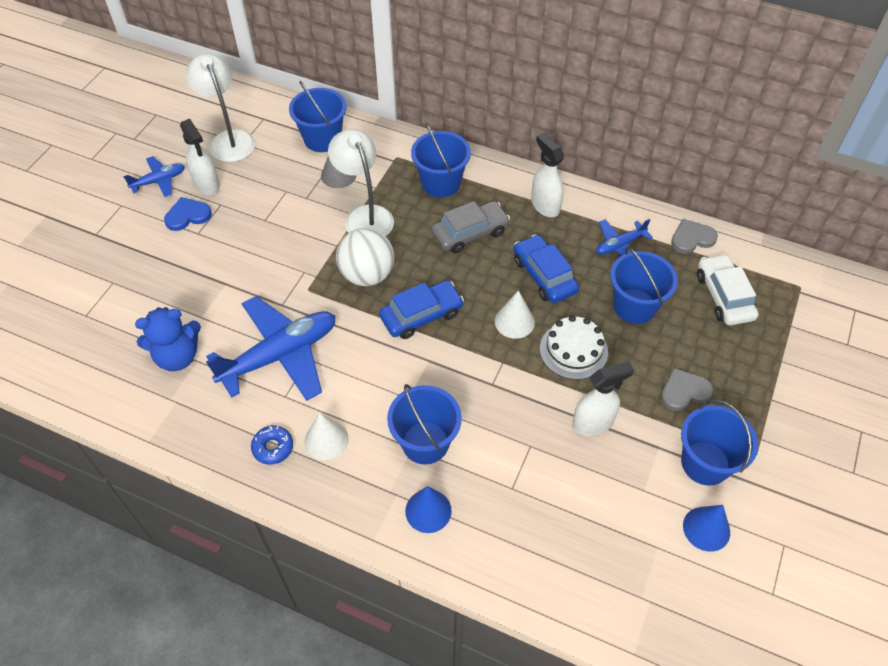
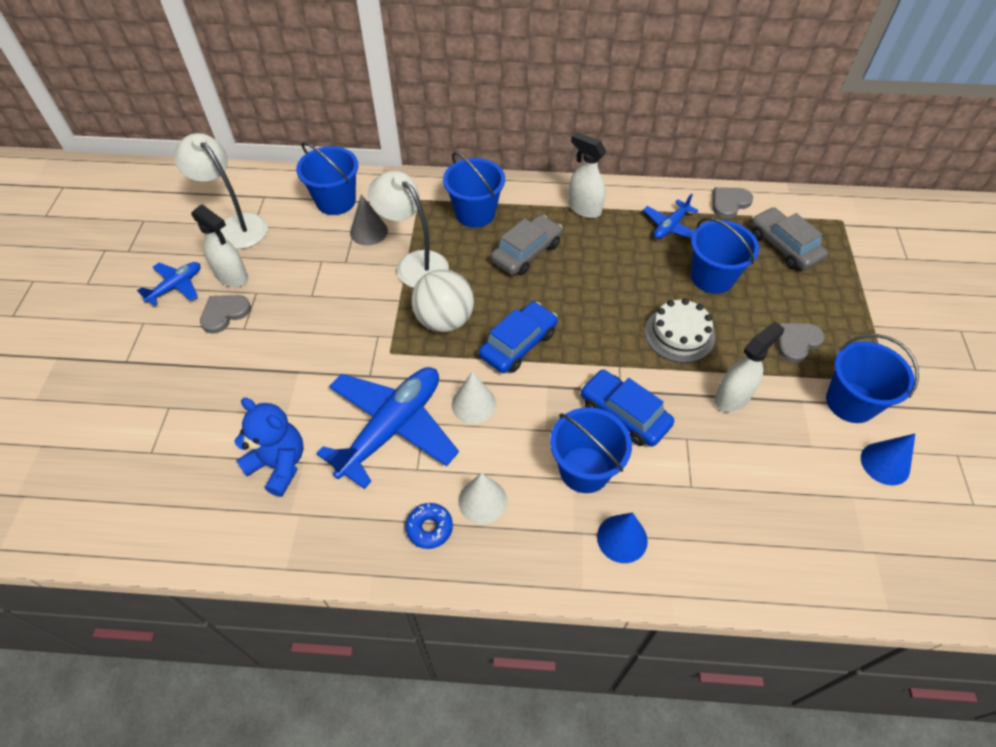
camera: 20 degrees left, 0 degrees up
blue teddy bear [135,307,201,371] -> blue teddy bear turned 105 degrees counterclockwise [234,398,304,497]
blue heart [164,197,212,231] -> grey heart [200,295,251,334]
white cone [495,290,535,339] -> white cone moved to [452,372,496,424]
blue car [513,234,579,303] -> blue car moved to [581,370,674,447]
white car [697,254,758,325] -> grey car [751,207,828,270]

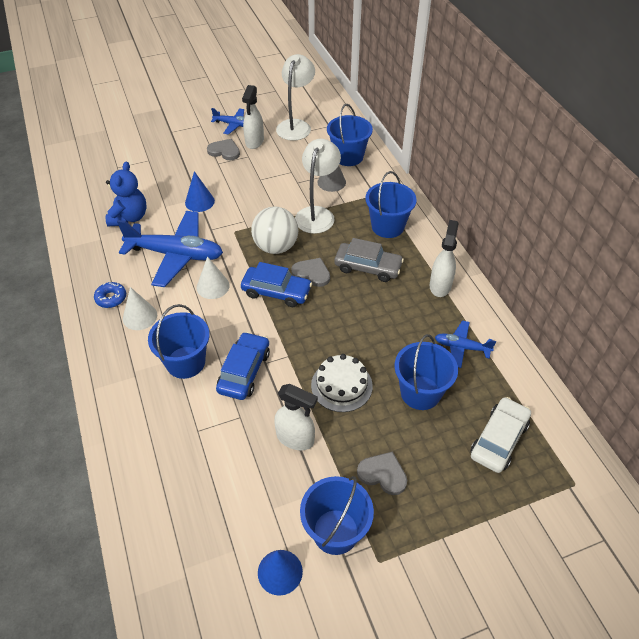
camera: 65 degrees right, 5 degrees down
blue cone [597,512,648,563] -> blue cone moved to [185,171,215,212]
grey heart [713,187,753,219] -> grey heart moved to [291,258,330,287]
grey car [751,207,828,270] -> white car [470,397,531,473]

